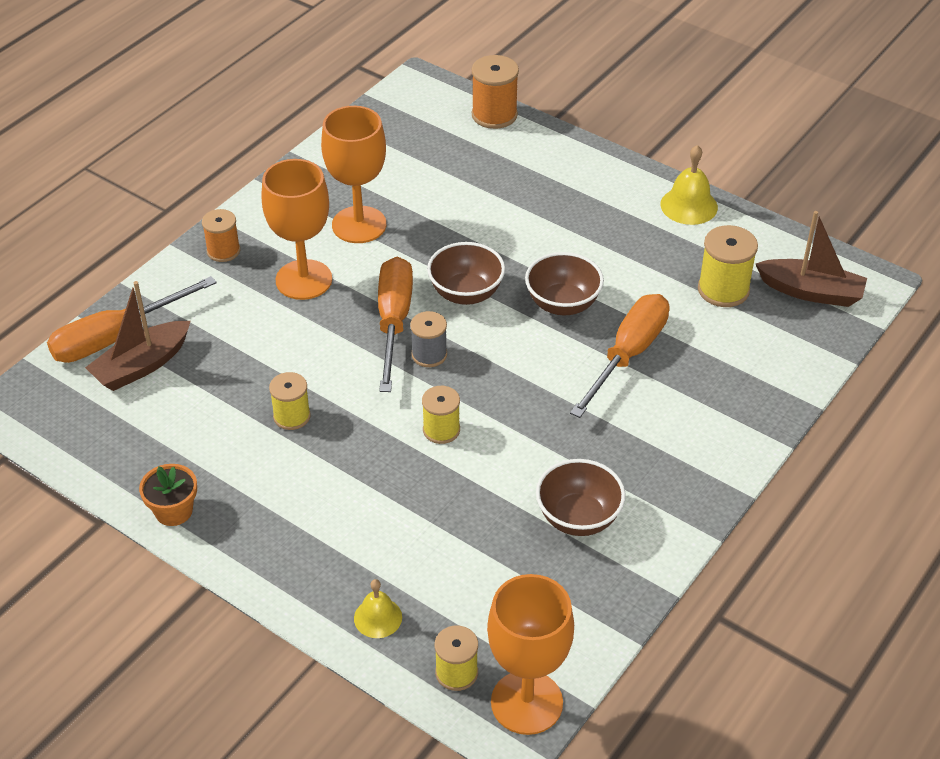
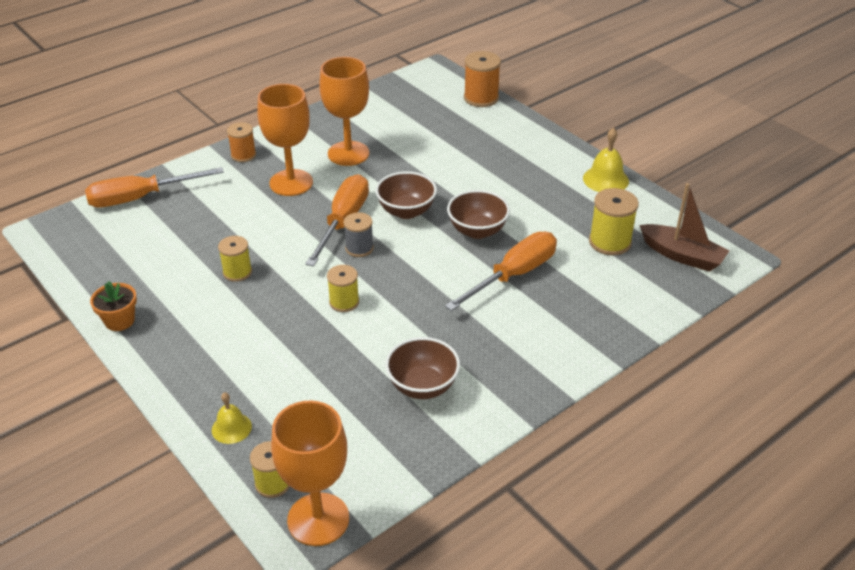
camera: 15 degrees right, 5 degrees down
brown boat [85,281,191,391] -> none

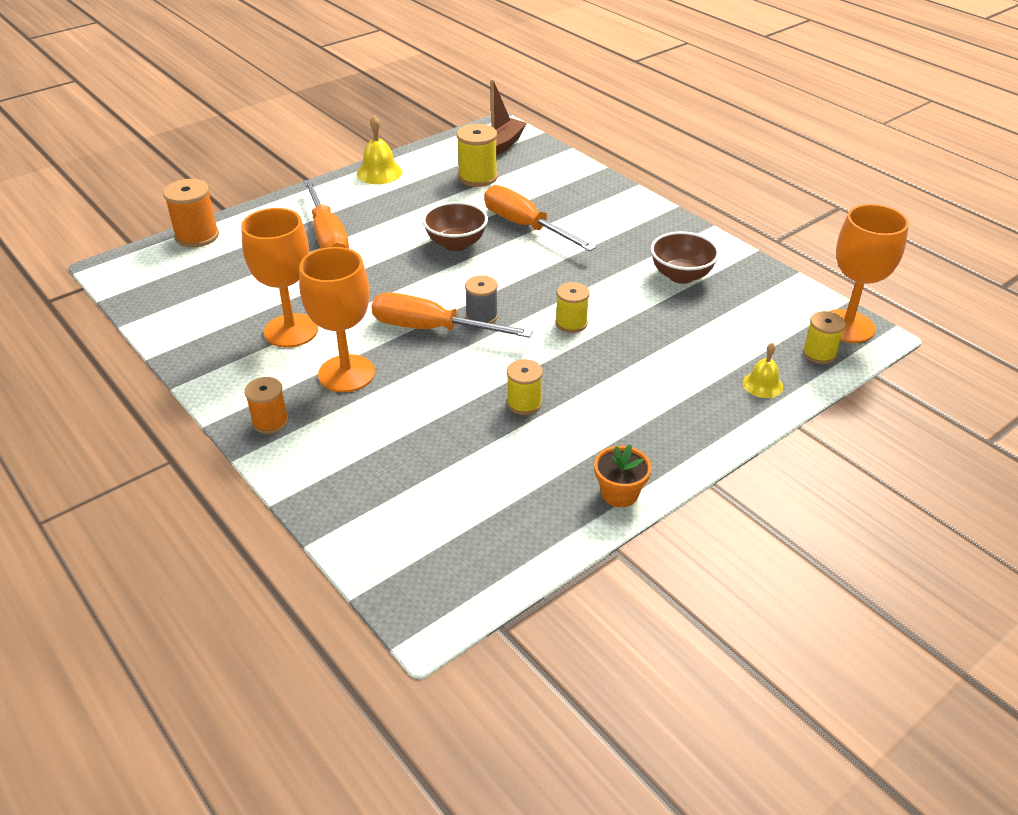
camera: 90 degrees left, 0 degrees up
orange screwdriver [85,167,224,207] -> orange screwdriver moved to [303,179,349,249]
brown bowl [376,171,437,219] -> none

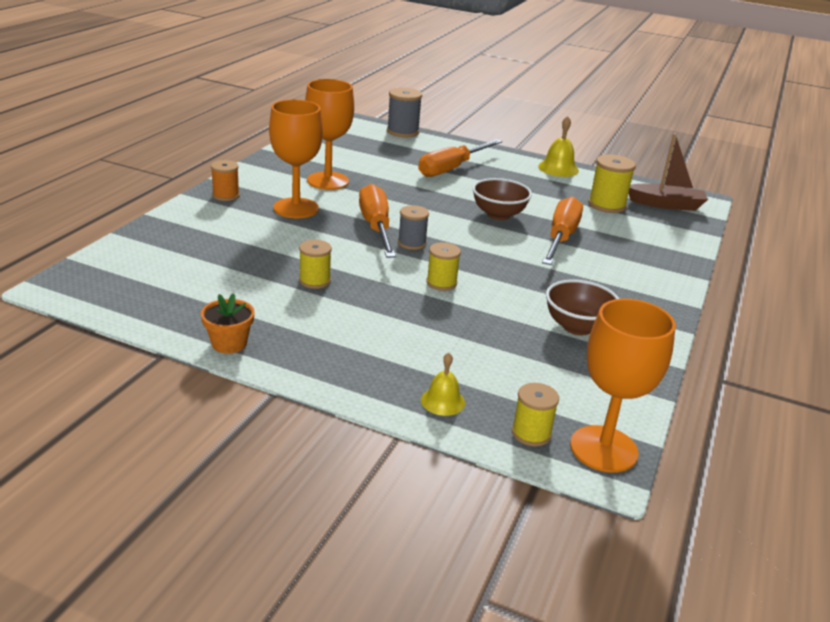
camera: 60 degrees right, 10 degrees down
orange spool [163,179,219,248] -> grey spool [387,87,422,137]

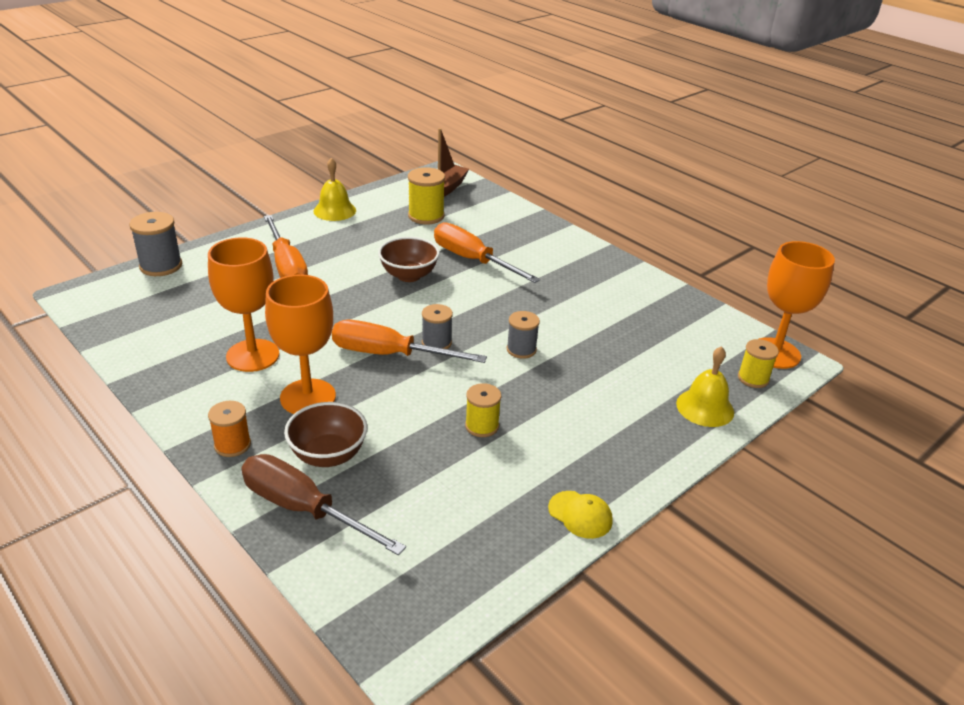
camera: 65 degrees left, 5 degrees up
orange flower pot [201,293,255,354] -> yellow cap [548,491,613,539]
yellow bell [421,352,465,416] -> yellow bell [676,346,734,427], size x1.51
yellow spool [426,242,461,291] -> grey spool [507,311,540,359]
brown bowl [546,280,619,335] -> brown bowl moved to [284,402,368,467]
none -> brown screwdriver [241,454,406,556]

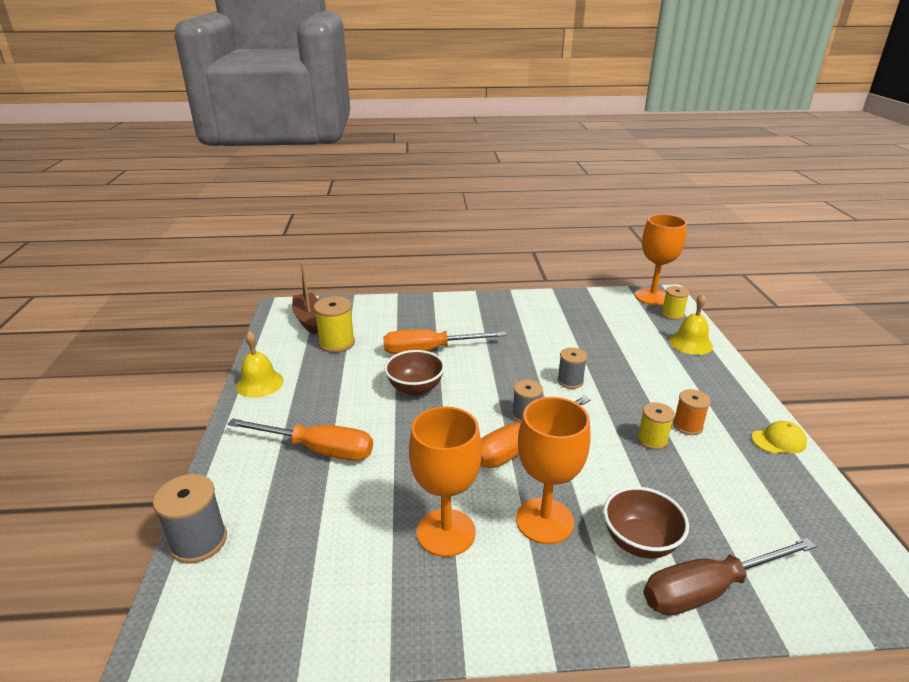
camera: 50 degrees left, 5 degrees down
orange spool [208,401,251,457] -> orange spool moved to [673,389,711,435]

